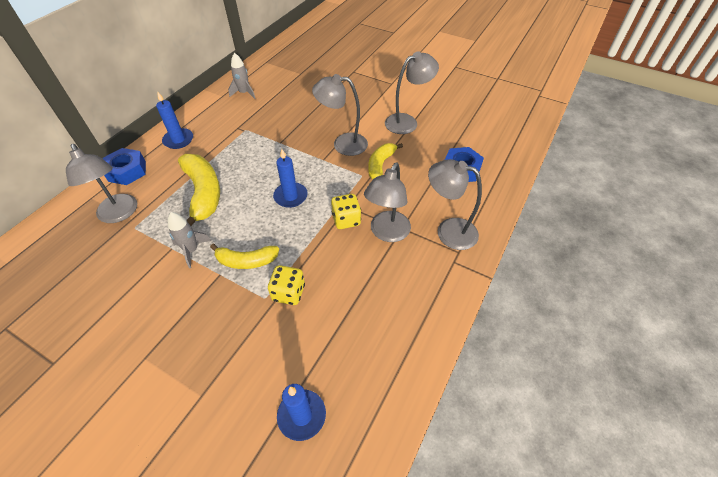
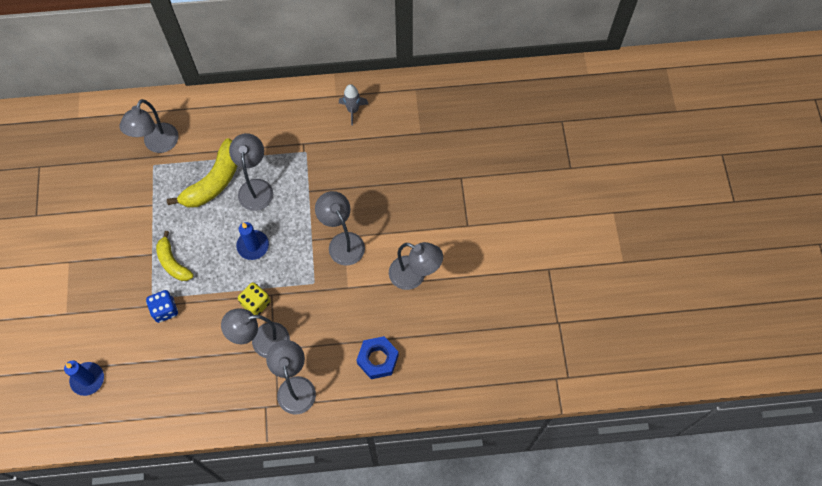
camera: 55 degrees right, 15 degrees up
blue nut [103,148,146,185] -> none
blue candle [156,91,193,149] -> none
grey rocket [168,212,211,268] -> none
yellow dice [268,265,305,305] -> blue dice [146,290,178,323]
yellow banana [368,143,403,180] -> none
none -> grey lamp [229,133,273,211]

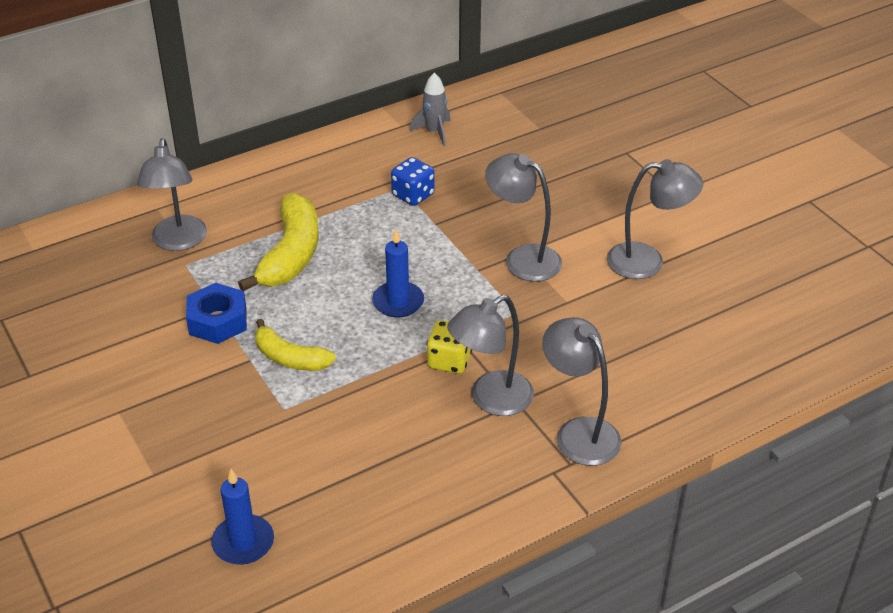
camera: 25 degrees left, 25 degrees down
blue dice [146,290,178,323] -> blue dice moved to [391,157,435,206]
grey lamp [229,133,273,211] -> none
blue nut [356,336,399,379] -> blue nut moved to [186,283,247,344]

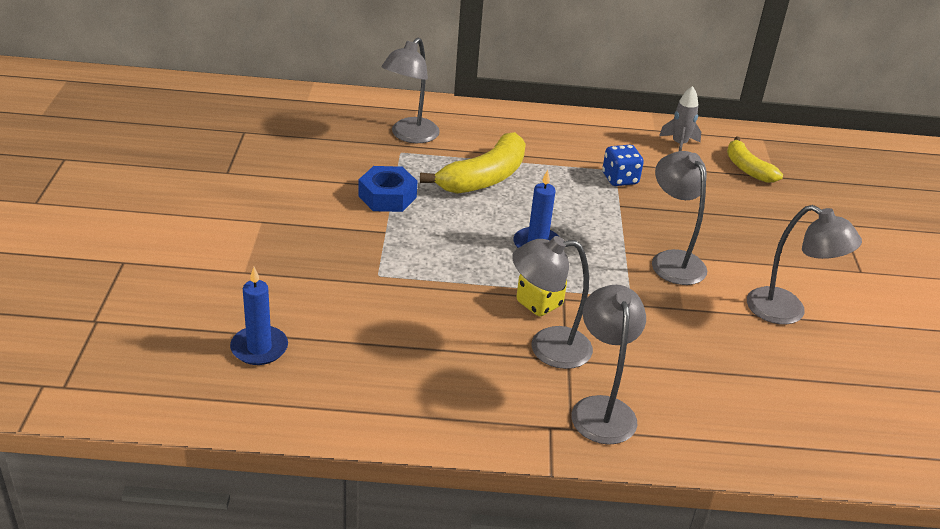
camera: 30 degrees right, 5 degrees down
yellow banana [255,319,336,371] -> yellow banana moved to [727,136,783,183]

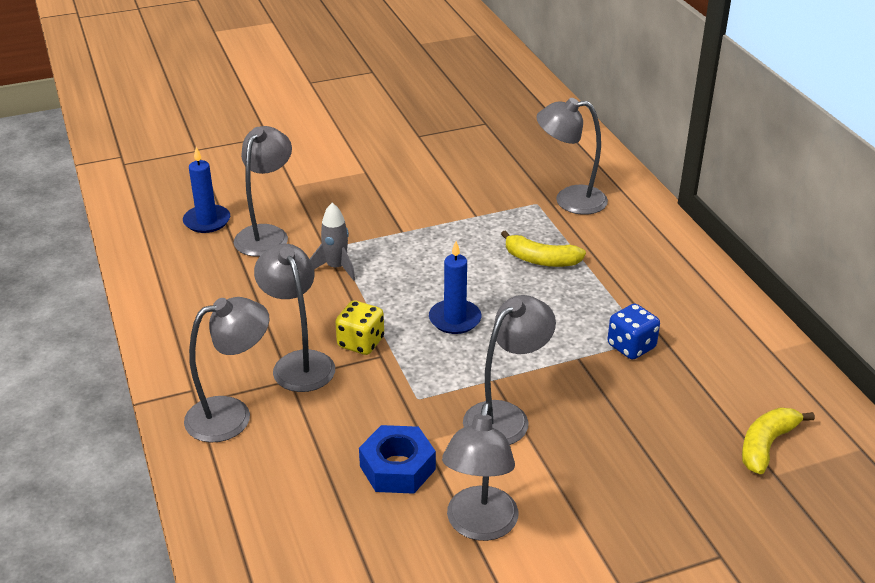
camera: 70 degrees right, 0 degrees up
blue nut [358,166,417,212] -> blue nut moved to [359,425,436,494]
yellow banana [420,132,526,194] -> yellow banana [501,230,586,267], size x0.62
grey rocket [659,86,701,151] -> grey rocket moved to [310,203,355,281]
none -> grey lamp [234,126,292,257]

